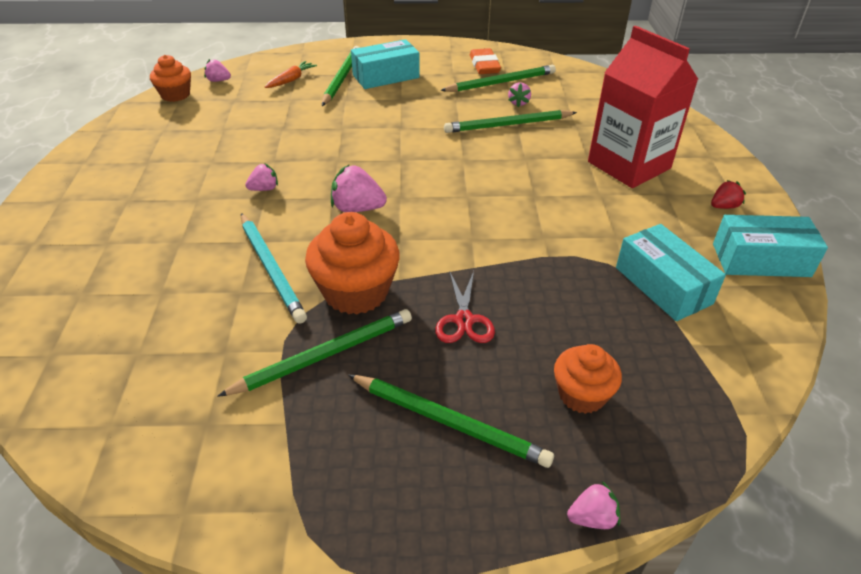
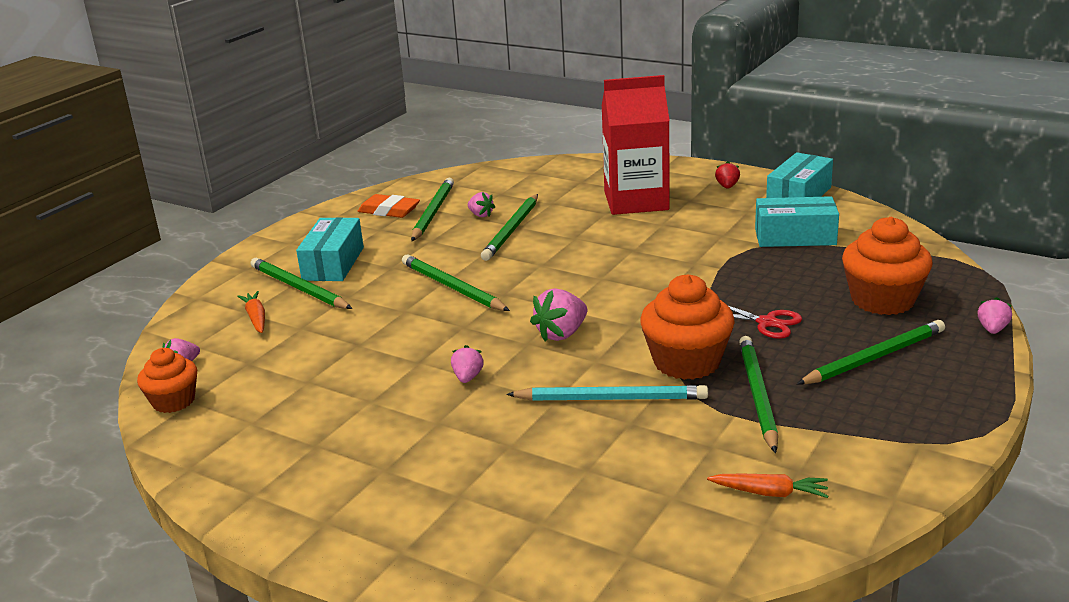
camera: 55 degrees left, 15 degrees down
orange cupcake [554,344,622,414] -> orange cupcake [842,217,933,315], size x1.60
none -> green pencil [402,255,510,311]
none -> orange carrot [707,474,828,498]

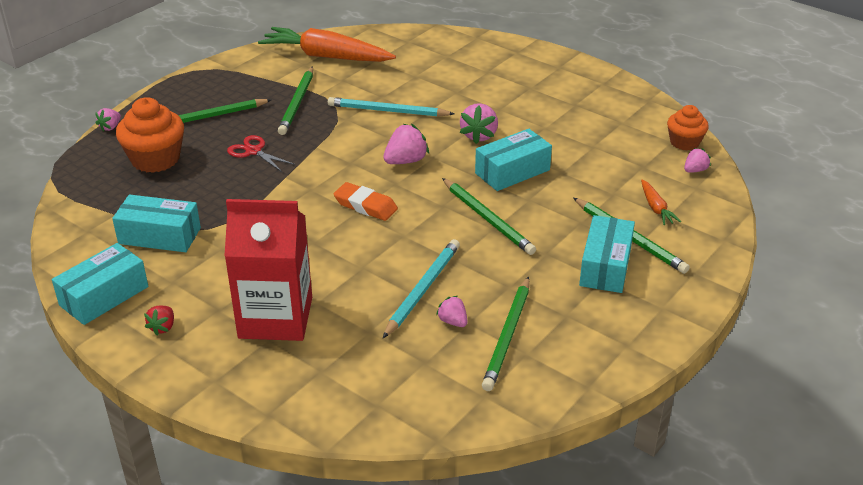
camera: 175 degrees left, 10 degrees up
orange eraser [358,194,420,218] -> orange eraser moved to [334,182,398,221]
pink strawberry [451,345,484,383] -> pink strawberry [460,103,498,144], size x1.67
green pencil [481,194,538,261] -> turquoise pencil [383,239,460,338]
orange cupcake [640,274,735,380] -> none
orange carrot [707,474,828,498] -> orange carrot [258,27,396,62], size x2.29
none -> turquoise box [475,129,552,191]

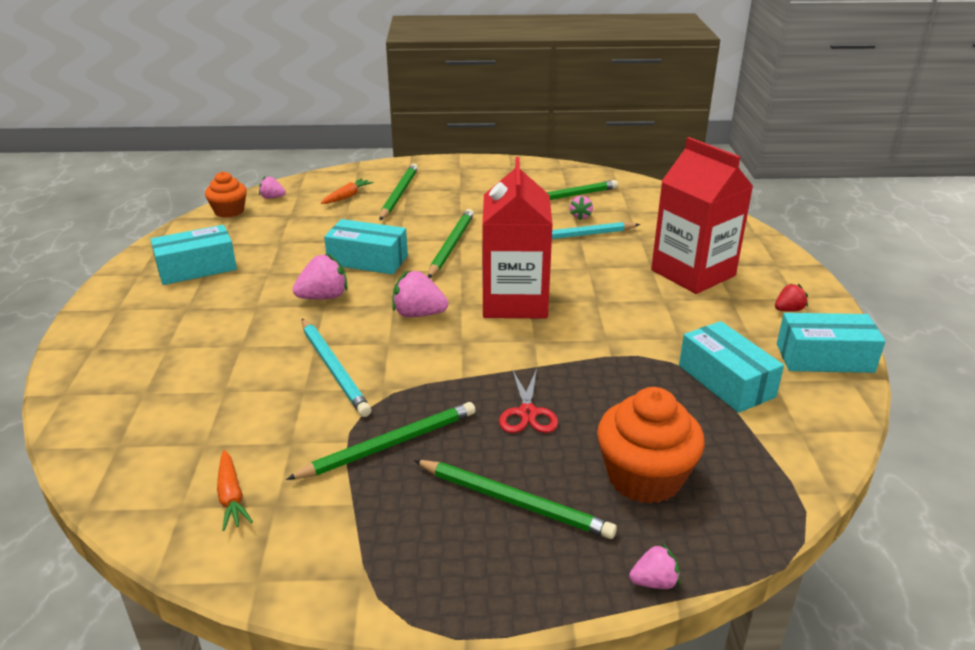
camera: 130 degrees left, 5 degrees down
orange carrot [258,27,396,62] -> orange carrot [217,450,253,531], size x0.44
orange eraser [334,182,398,221] -> red carton [482,157,553,319]
turquoise box [579,215,635,293] -> turquoise box moved to [150,225,237,285]

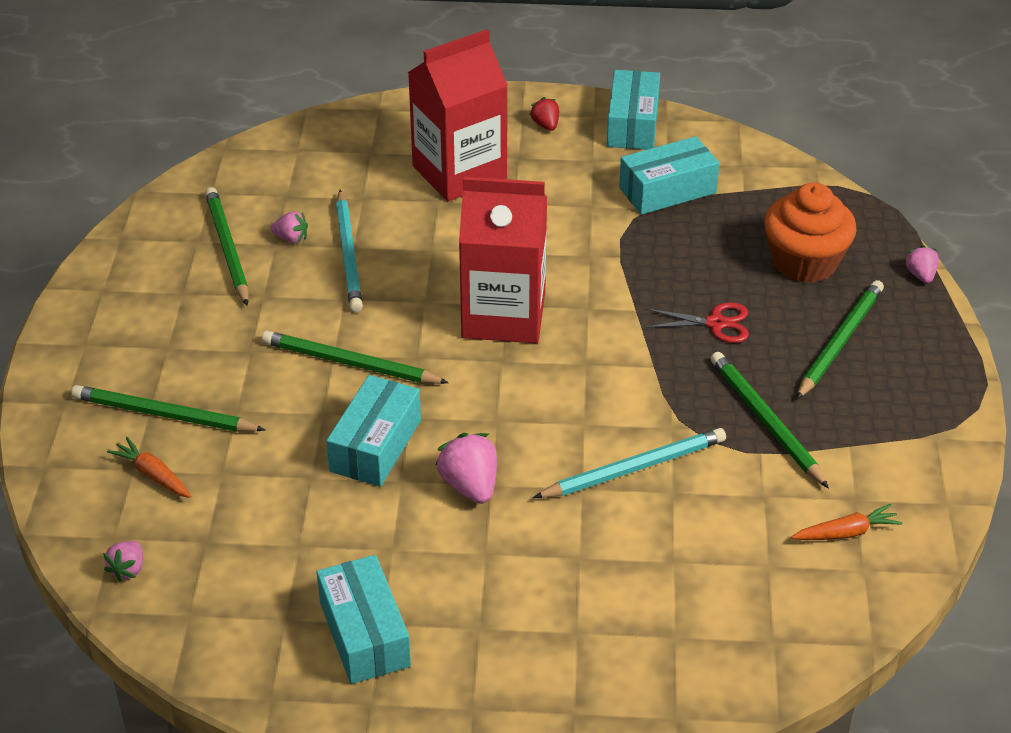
camera: 85 degrees left, 10 degrees up
orange cupcake [205,171,247,218] -> none
pink strawberry [392,271,448,317] -> none

